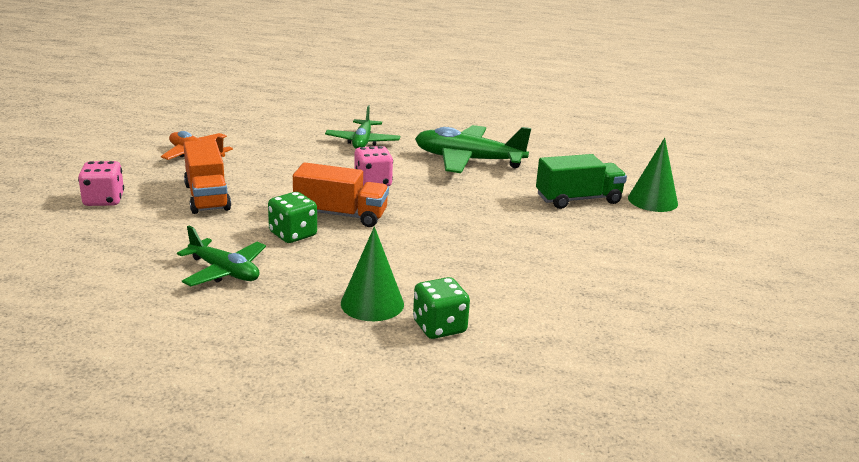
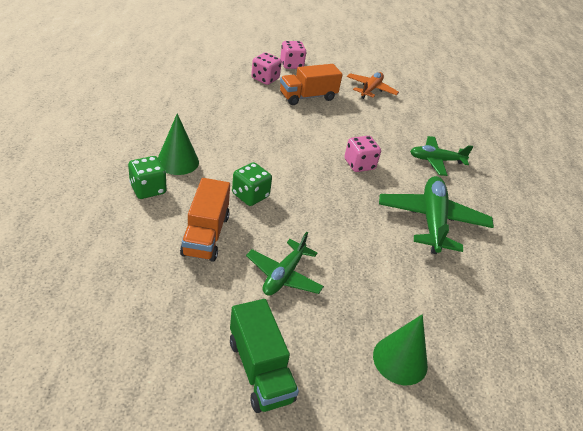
camera: 80 degrees right, 15 degrees up
green plane [177,226,266,286] -> green plane moved to [246,232,324,296]
green dice [268,192,317,243] -> green dice moved to [232,162,272,206]
orange truck [293,162,389,227] -> orange truck moved to [180,178,230,262]
green truck [536,154,627,209] -> green truck moved to [230,299,299,413]
none -> pink dice [251,52,282,85]

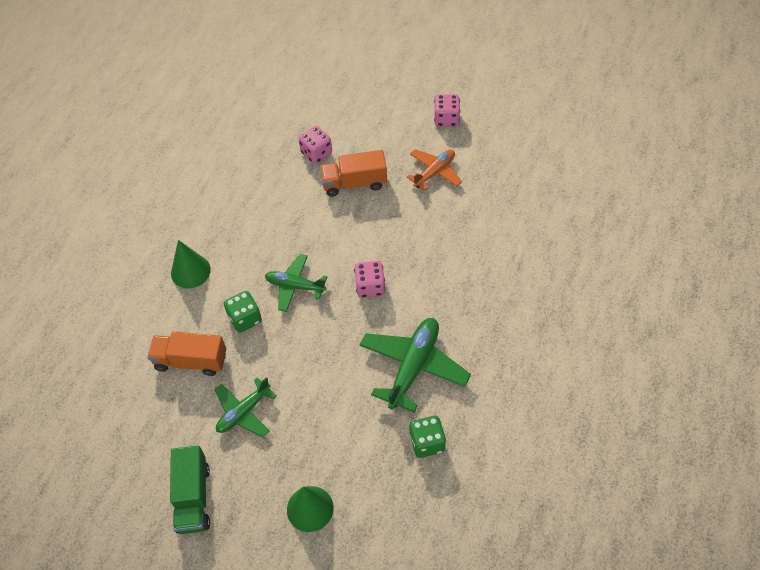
camera: 25 degrees right, 15 degrees up
green dice [128,156,167,199] -> green dice moved to [409,416,446,458]
orange truck [180,178,230,262] -> orange truck turned 75 degrees clockwise [147,331,226,376]
pink dice [280,41,306,69] -> pink dice moved to [434,94,460,127]
green plane [410,136,473,176] -> green plane moved to [265,254,327,312]

